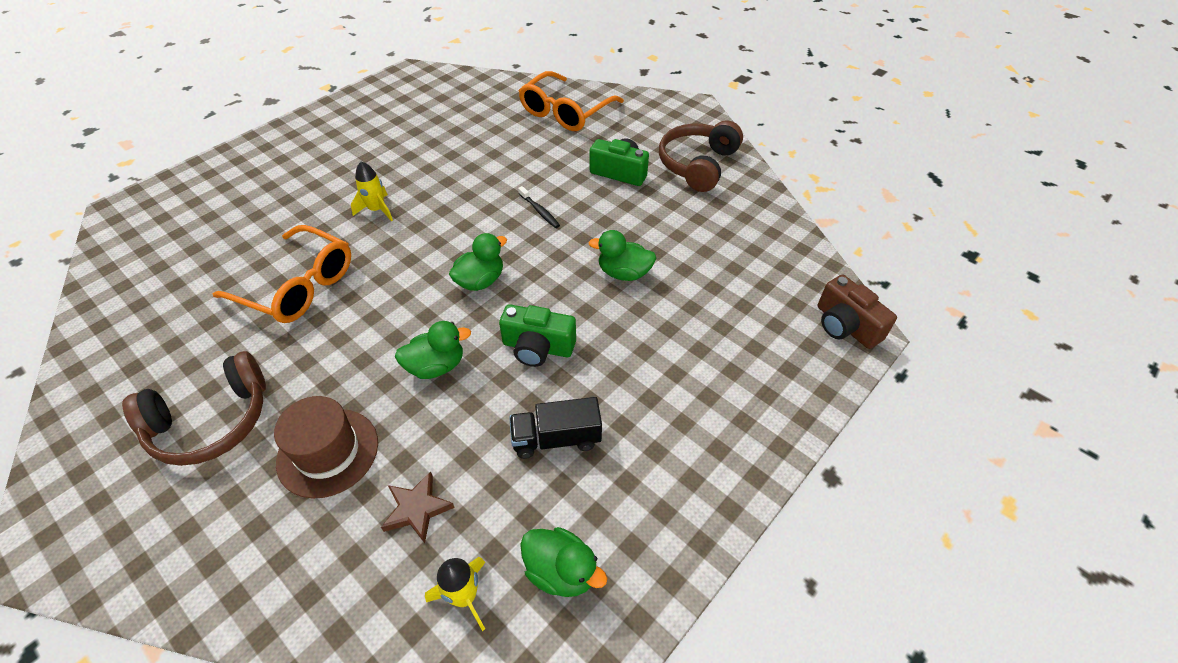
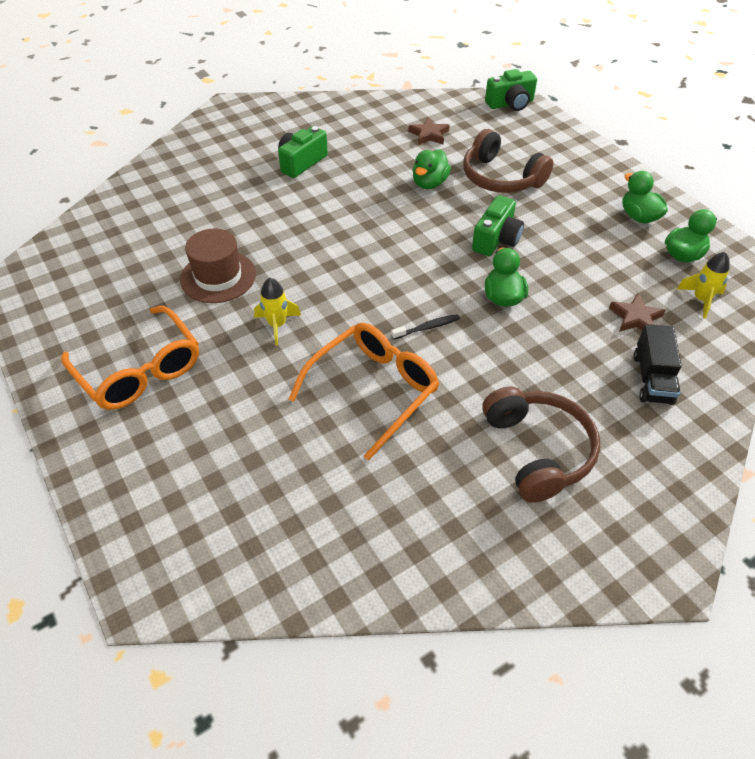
camera: 75 degrees left, 0 degrees up
brown hat [274,396,378,499] -> brown hat moved to [180,229,256,303]
green duck [449,233,507,291] -> green duck moved to [622,171,668,223]
black truck [509,397,602,459] -> black truck moved to [634,324,682,405]
black toothbrush [518,186,560,228] -> black toothbrush moved to [391,314,460,340]
orange glasses [519,71,624,131] -> orange glasses moved to [61,306,199,410]
brown headphones [659,120,743,192] -> brown headphones moved to [463,129,553,193]
brown camera [818,275,897,349] -> green camera [485,69,537,111]
none -> brown star [408,117,450,145]

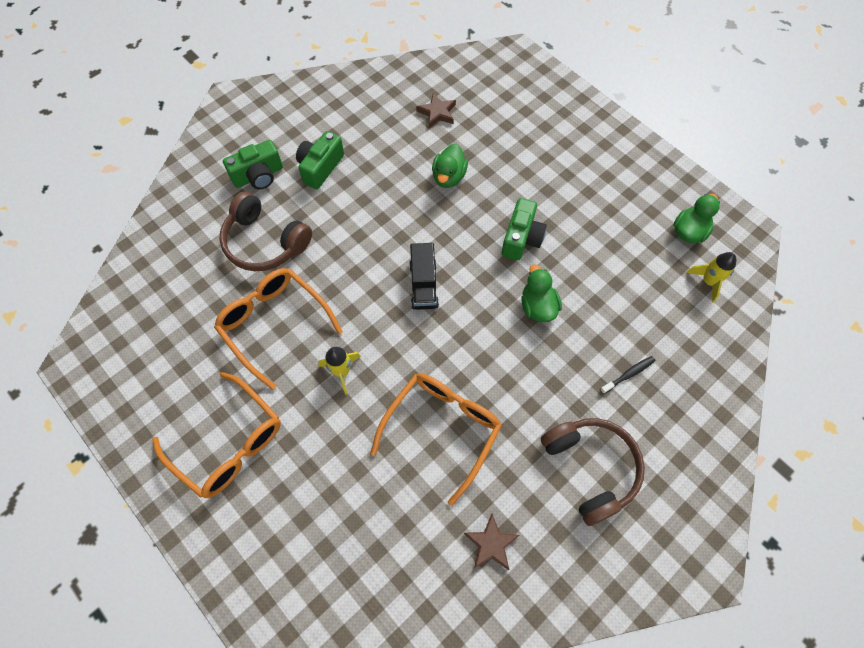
camera: 10 degrees left, 15 degrees up
brown hat [180,229,256,303] -> orange glasses [214,268,343,390]
black toothbrush [391,314,460,340] -> black toothbrush moved to [600,356,655,394]
brown headphones [463,129,553,193] -> brown headphones moved to [220,191,312,271]
green camera [485,69,537,111] -> green camera moved to [223,140,283,189]
brown star [609,293,666,332] -> brown star moved to [464,514,519,570]
green duck [622,171,668,223] -> none
black truck [634,324,682,405] -> black truck moved to [409,243,439,310]

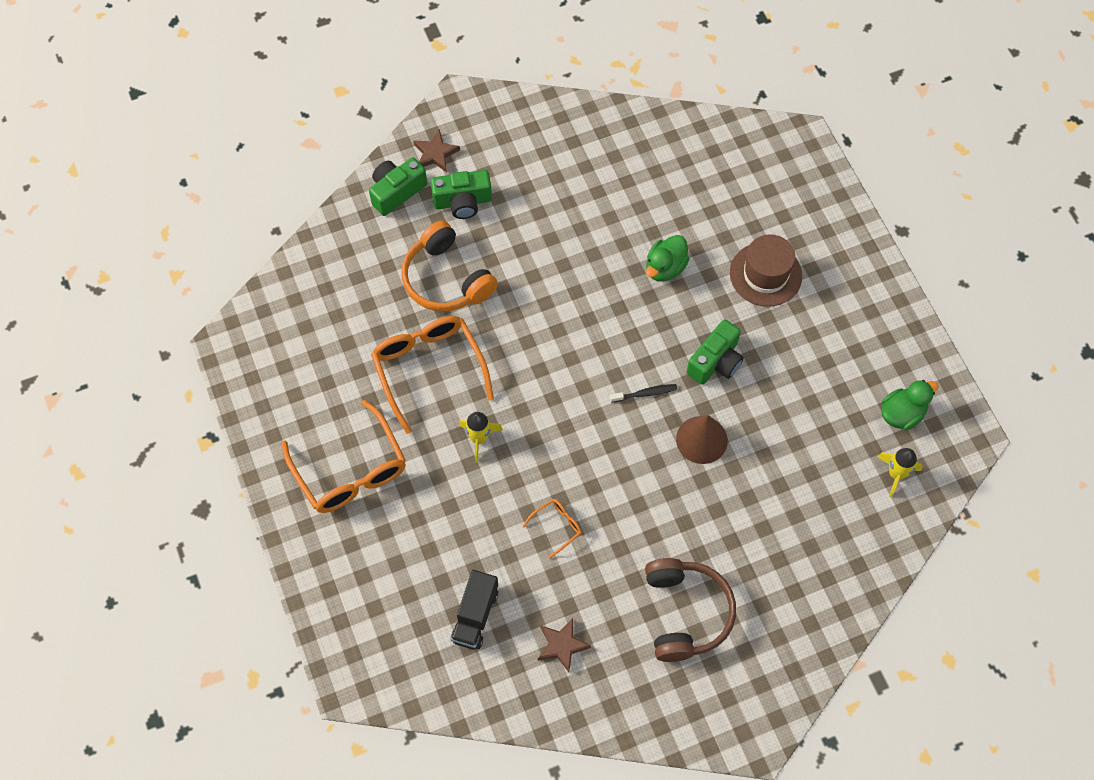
camera: 20 degrees right, 0 degrees up
brown headphones [220,191,312,271] -> orange headphones [401,220,498,311]
green camera [296,131,344,189] -> green camera moved to [369,157,427,216]
orange glasses [370,373,502,506] -> orange glasses [523,499,582,559], size x0.45
black truck [409,243,439,310] -> black truck moved to [451,570,498,650]
brown star [416,93,456,128] -> brown star moved to [413,129,460,172]
green duck [521,264,562,322] -> brown cone [676,415,728,464]
black toothbrush [600,356,655,394] -> black toothbrush moved to [610,384,677,403]
none -> brown hat [730,234,802,307]

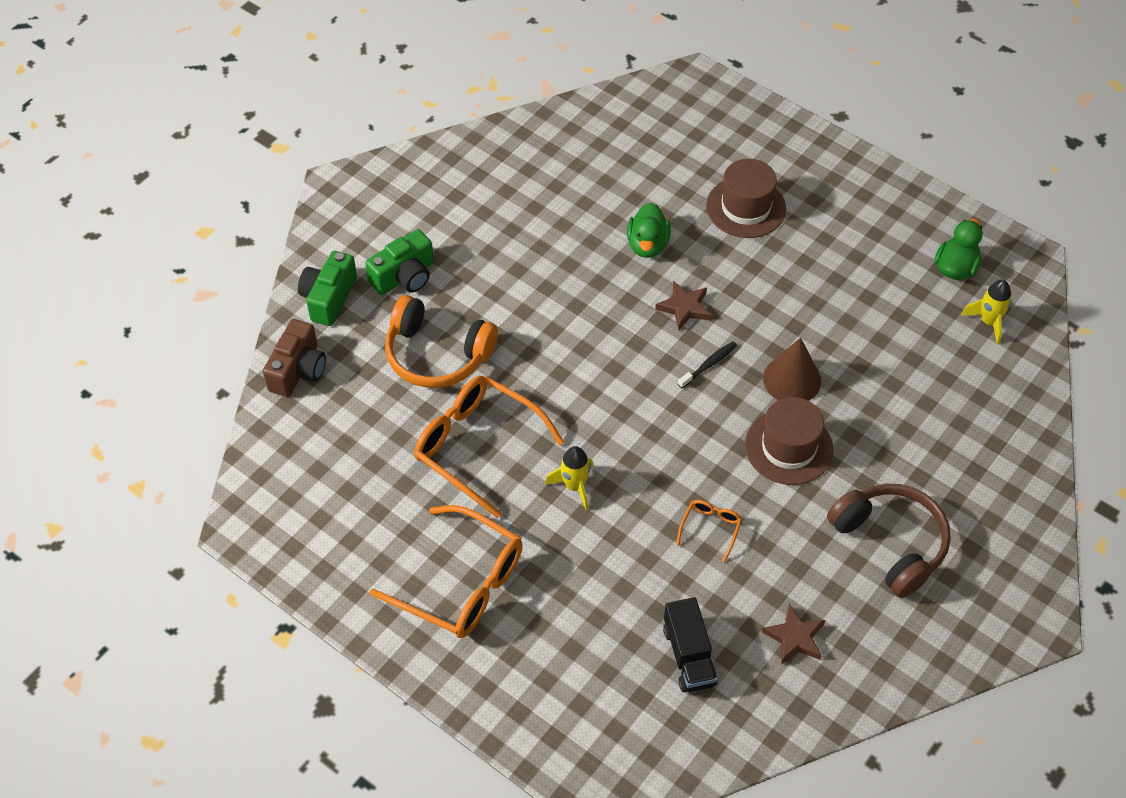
camera: 30 degrees left, 10 degrees down
brown star [413,129,460,172] -> brown star moved to [655,281,711,330]
green camera [687,319,744,385] -> none
none -> brown camera [263,319,326,397]
none -> brown hat [745,397,833,485]

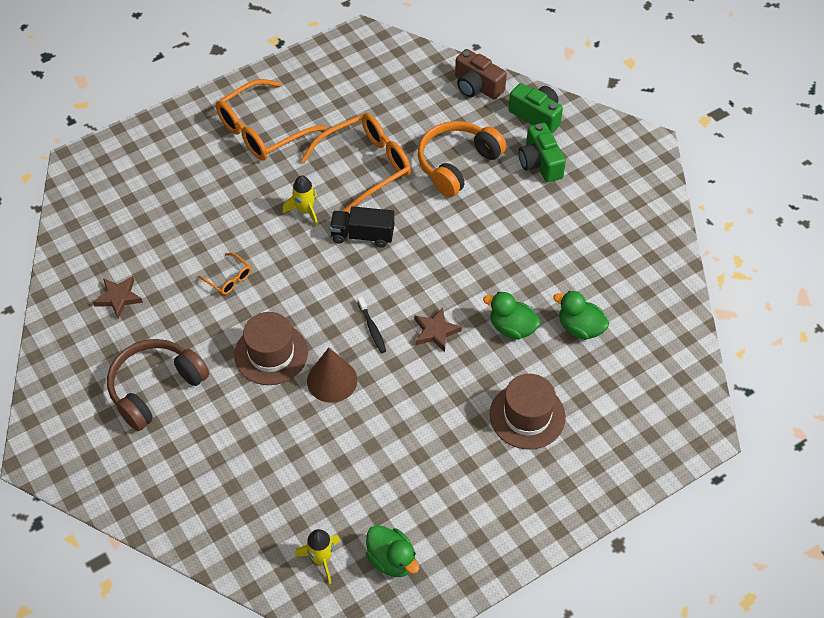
camera: 110 degrees right, 0 degrees up
black truck [663,597,718,693] -> black truck moved to [330,206,394,248]
brown headphones [827,484,951,598] -> brown headphones turned 150 degrees clockwise [107,339,209,431]
none -> green duck [553,291,609,340]

